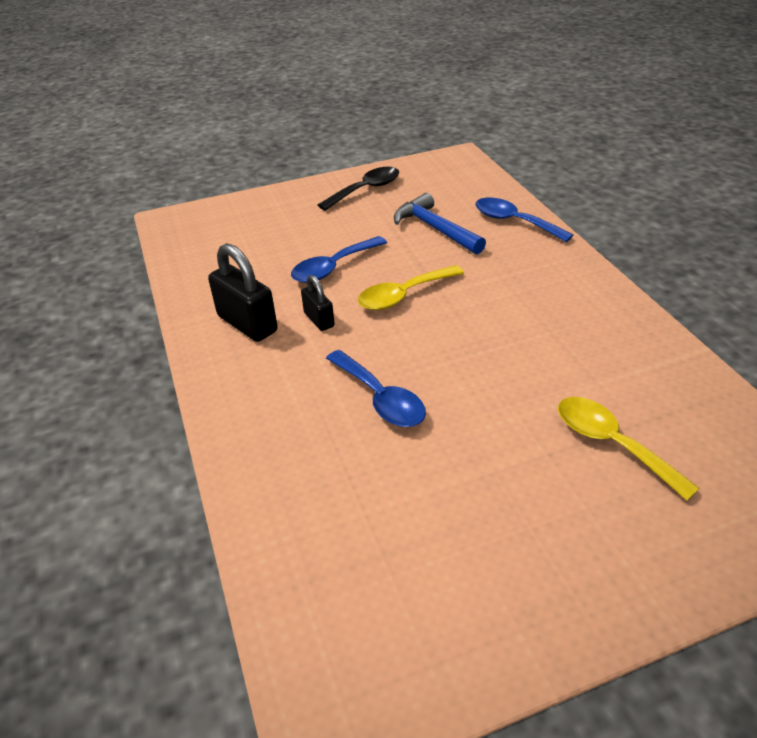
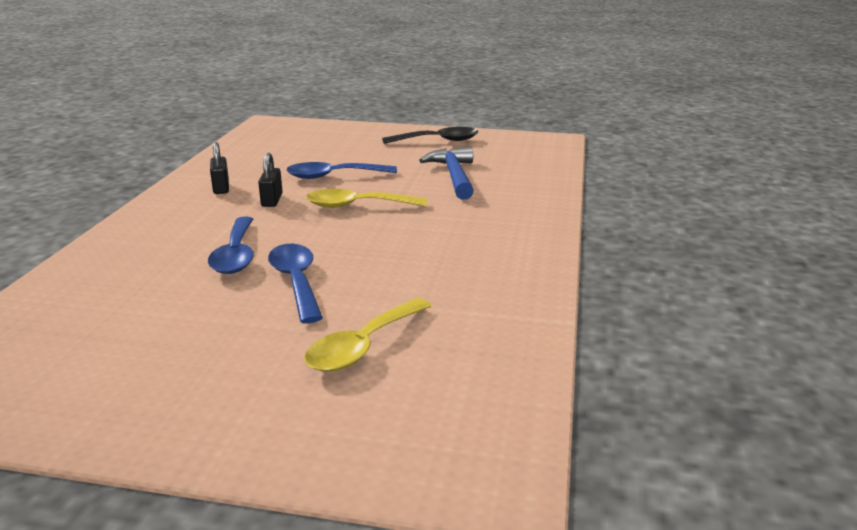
camera: 30 degrees right, 15 degrees down
black padlock [208,243,278,342] -> black padlock [210,142,229,194], size x0.57
blue spoon [475,198,573,242] -> blue spoon moved to [268,244,323,323]
yellow spoon [558,397,700,501] -> yellow spoon turned 135 degrees counterclockwise [304,298,432,372]

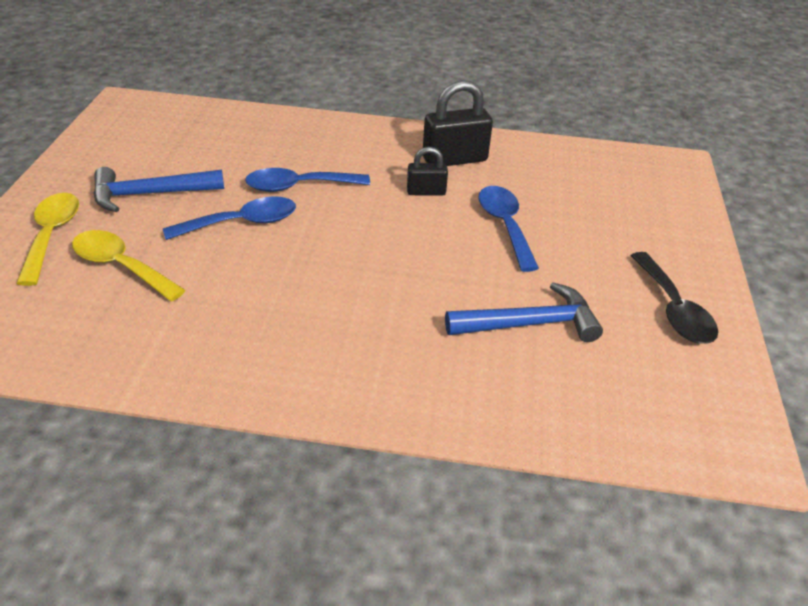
camera: 85 degrees right, 15 degrees up
black padlock [210,142,229,194] -> black padlock [423,80,493,166], size x1.75
yellow spoon [306,189,427,208] -> yellow spoon moved to [16,193,79,286]
none -> blue hammer [93,167,224,212]

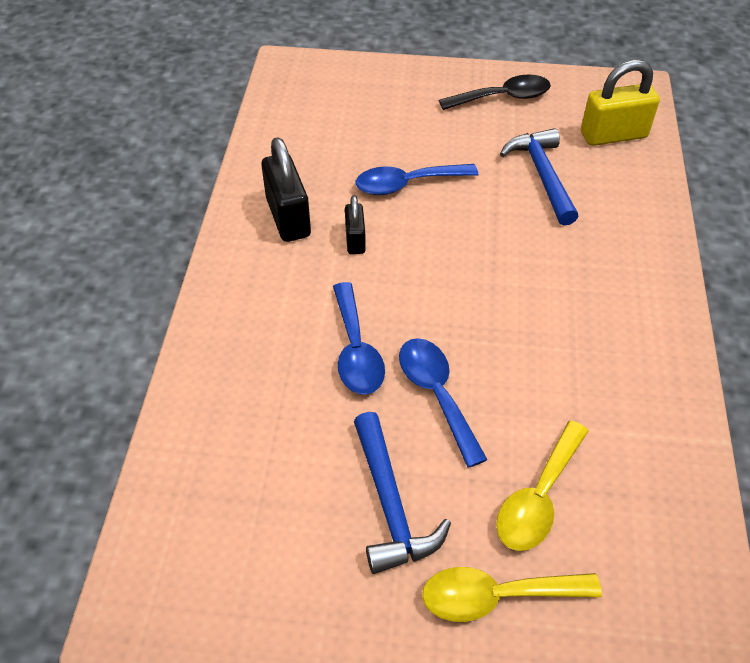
camera: 90 degrees left, 10 degrees up
none -> yellow padlock [581,60,660,146]

